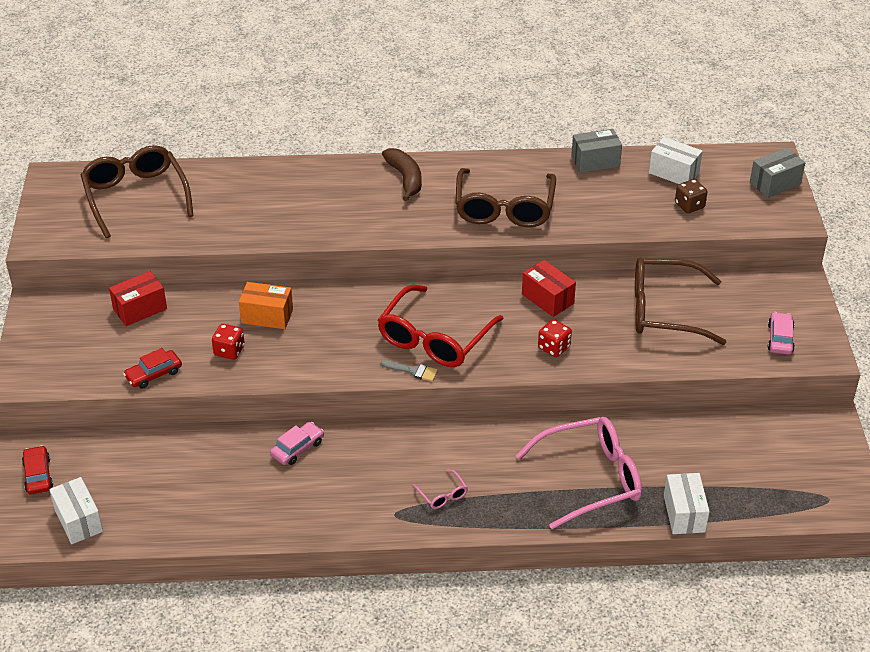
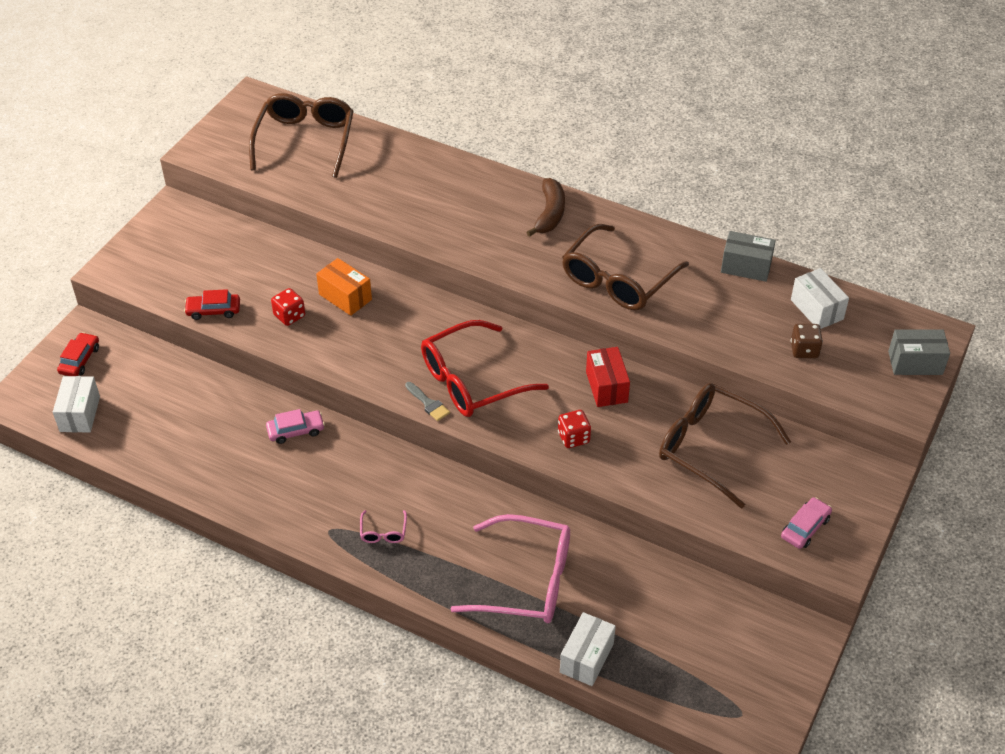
camera: 30 degrees right, 5 degrees up
red box [109,271,167,326] -> none

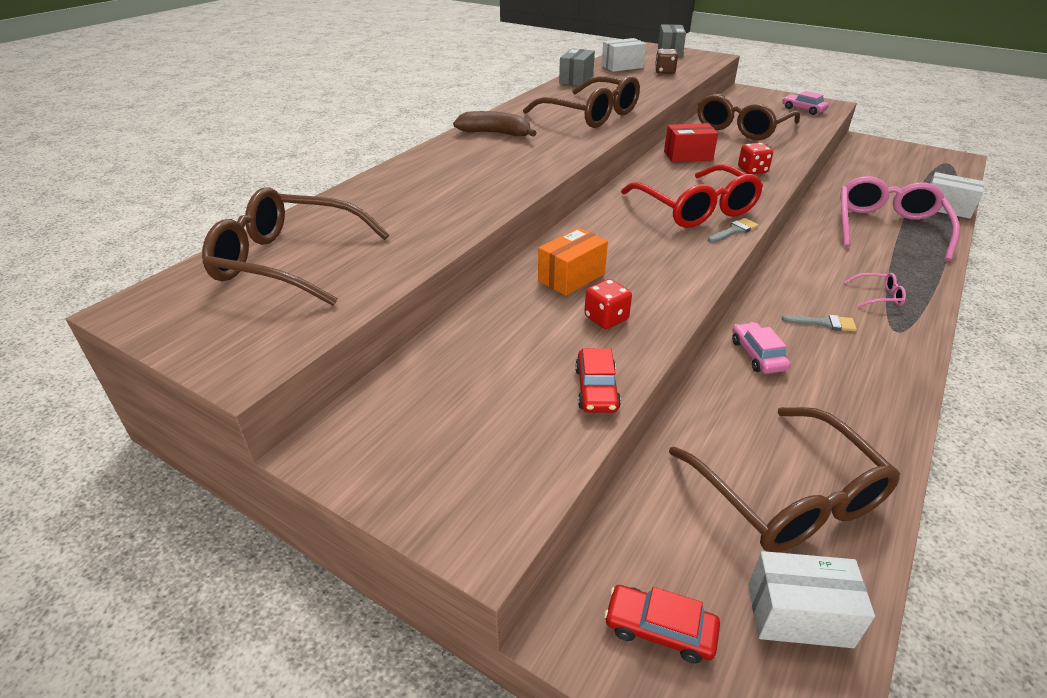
camera: 85 degrees left, 10 degrees down
none -> brown glasses [669,407,900,552]
none -> grey brush [782,315,857,331]

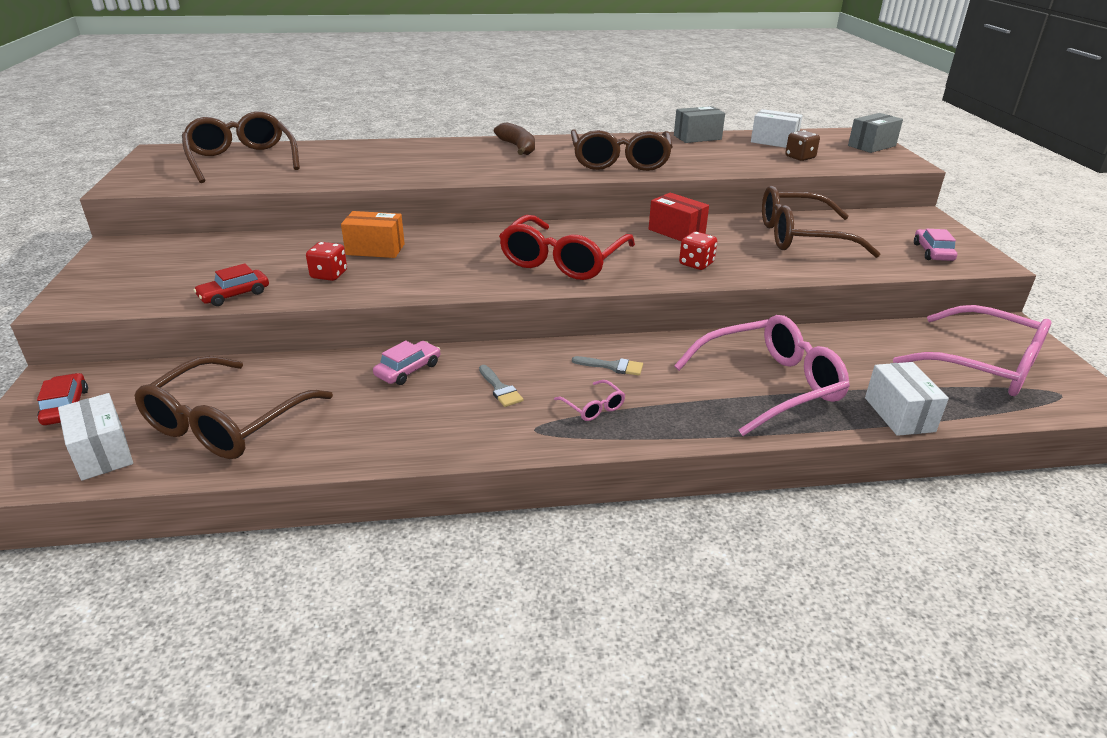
camera: 50 degrees right, 5 degrees down
grey brush [708,218,759,243] -> grey brush moved to [572,356,643,376]
none -> pink glasses [893,305,1051,396]

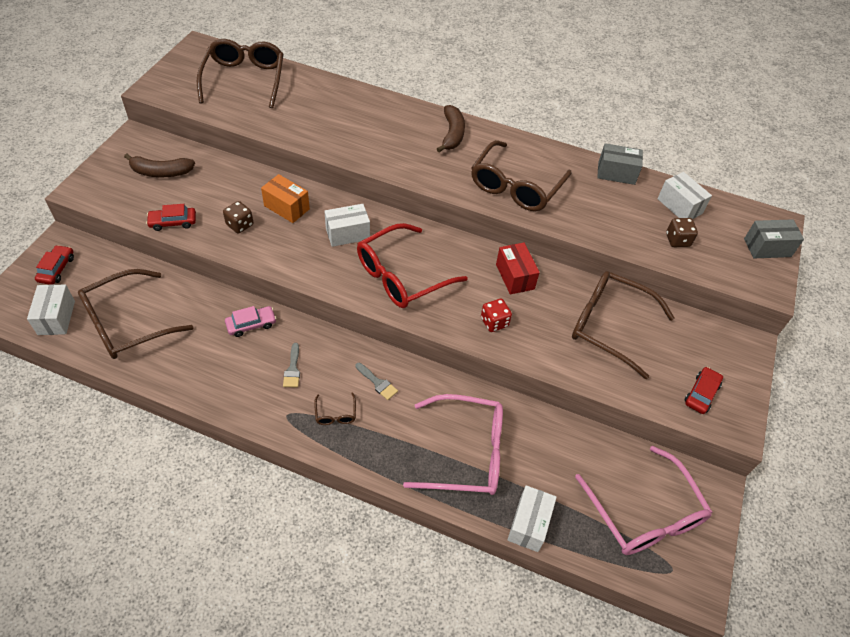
camera: 25 degrees right, 20 degrees up
red dice [306,242,347,281] -> brown dice [223,201,254,234]
pink glasses [554,380,625,421] -> brown glasses [314,392,356,425]
pink car [914,229,957,261] -> red car [684,367,723,414]
none -> brown banana [124,154,195,177]
none -> white box [324,204,370,247]

